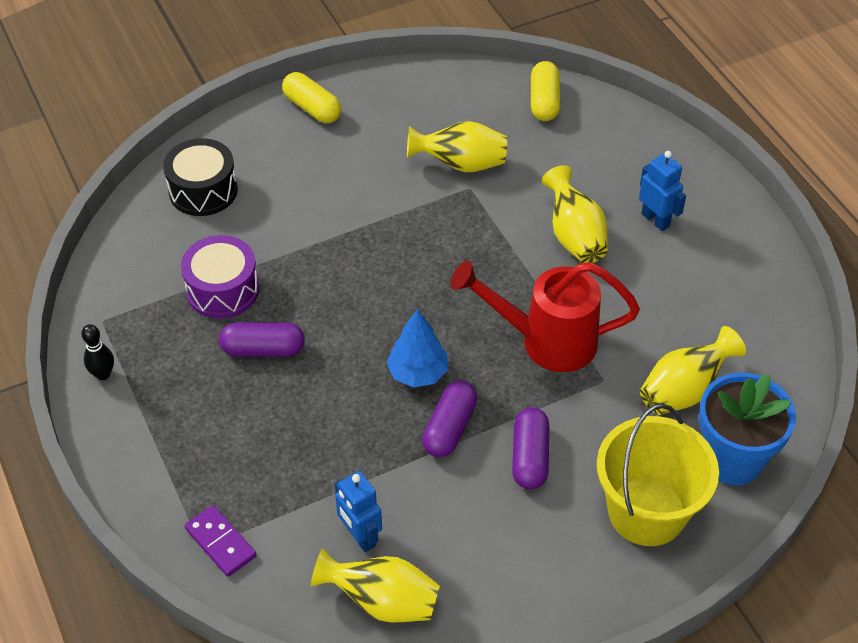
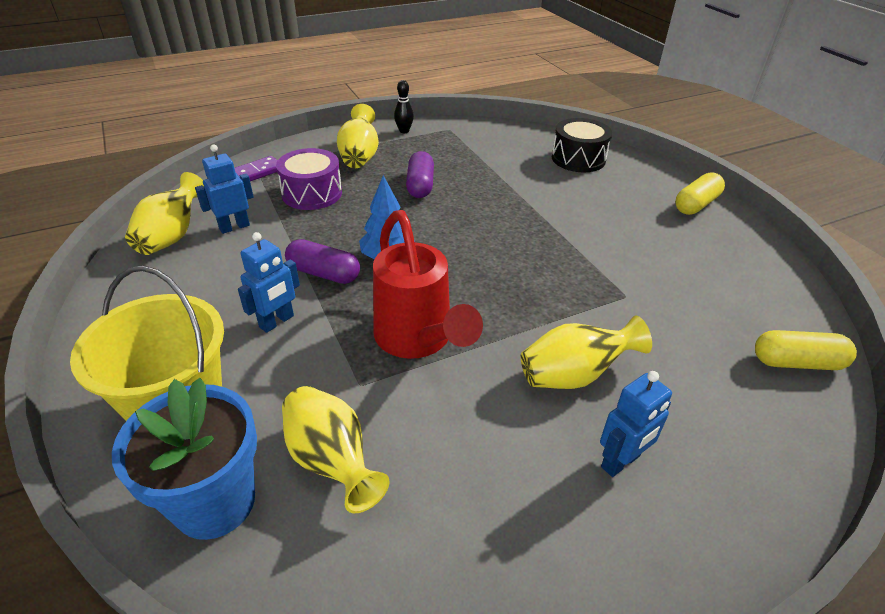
camera: 90 degrees right, 10 degrees down
purple drum [181,235,259,319] -> purple drum moved to [276,148,342,210]
yellow vase [407,121,507,172] -> yellow vase moved to [337,104,379,168]
red watering can [450,261,640,372] -> red watering can turned 150 degrees clockwise [373,210,483,359]
purple capsule [512,407,550,489] -> blue robot [238,232,300,333]

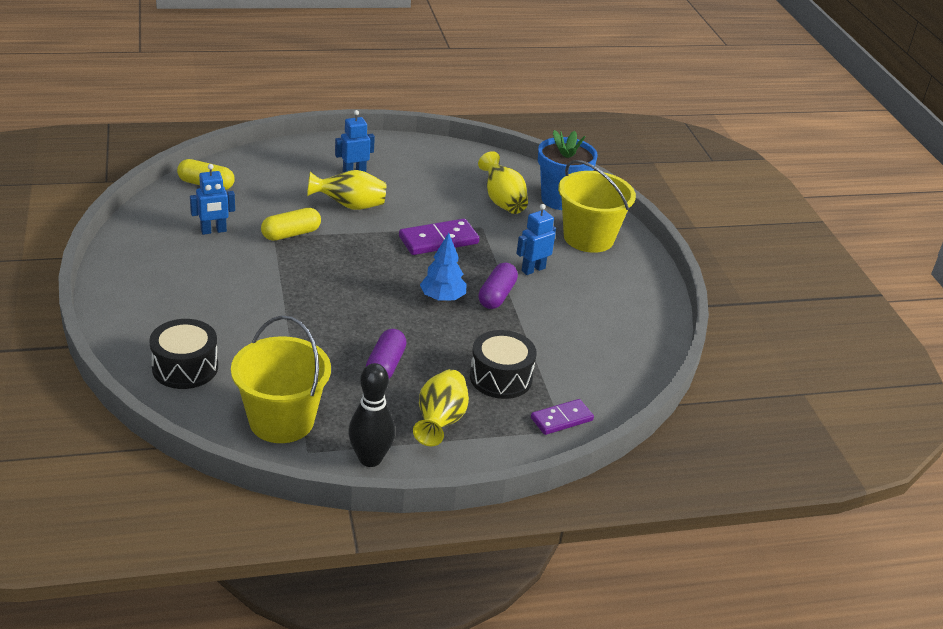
camera: 170 degrees left, 5 degrees down
yellow vase [125,172,204,255] -> none
blue robot [195,145,254,234] -> blue robot moved to [190,164,235,235]
purple drum [276,148,342,210] -> black drum [470,330,537,399]
purple capsule [285,239,360,284] -> purple capsule turned 75 degrees clockwise [478,263,518,309]
red watering can [373,210,483,359] -> purple domino [399,219,479,255]
black bowling pin [394,80,414,133] -> black bowling pin [348,363,395,467], size x1.73
yellow capsule [675,172,725,215] -> yellow capsule moved to [261,208,321,241]
none -> yellow bucket [231,315,331,443]

